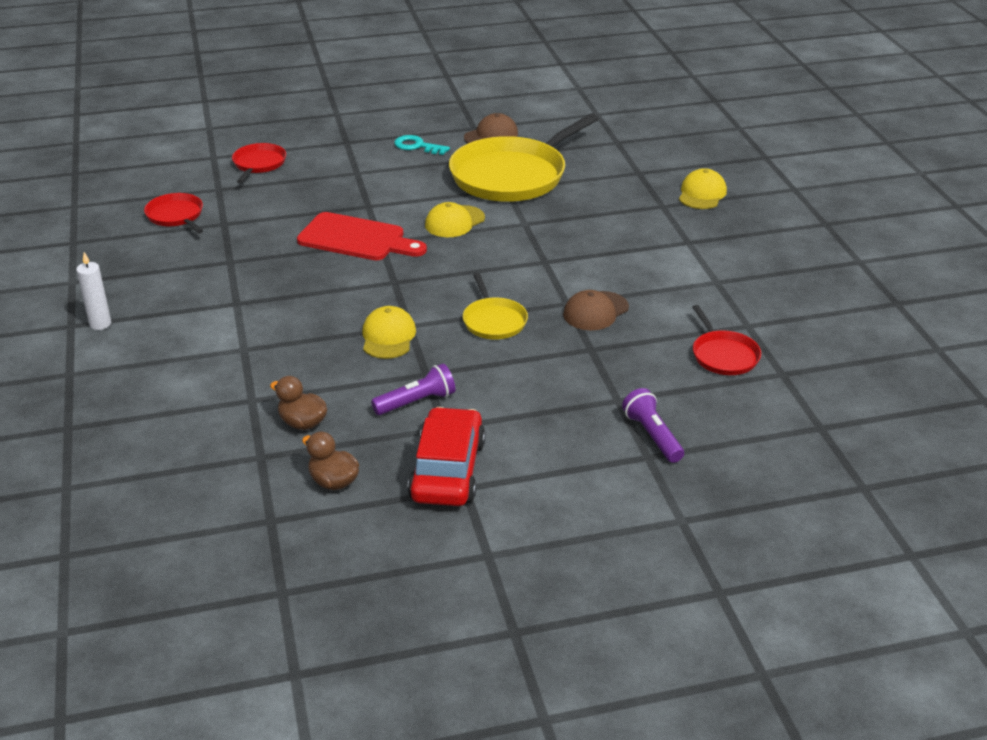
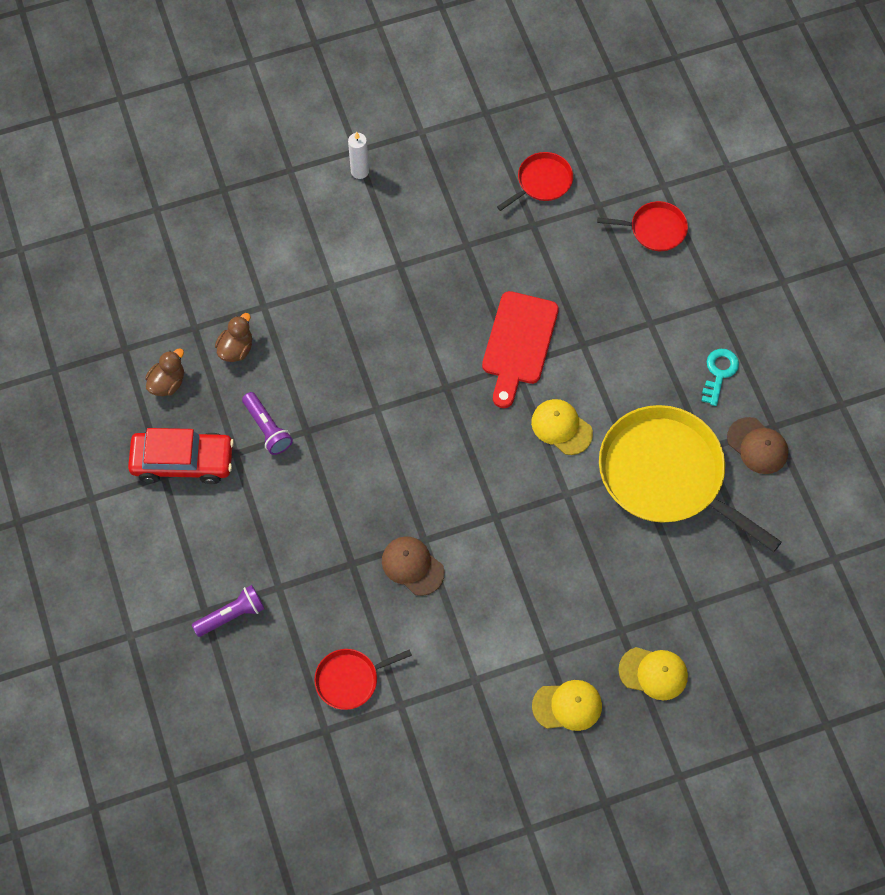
camera: 85 degrees right, 30 degrees up
yellow cap [362,306,416,359] -> yellow cap moved to [532,680,602,731]
yellow pan [463,273,528,339] -> none

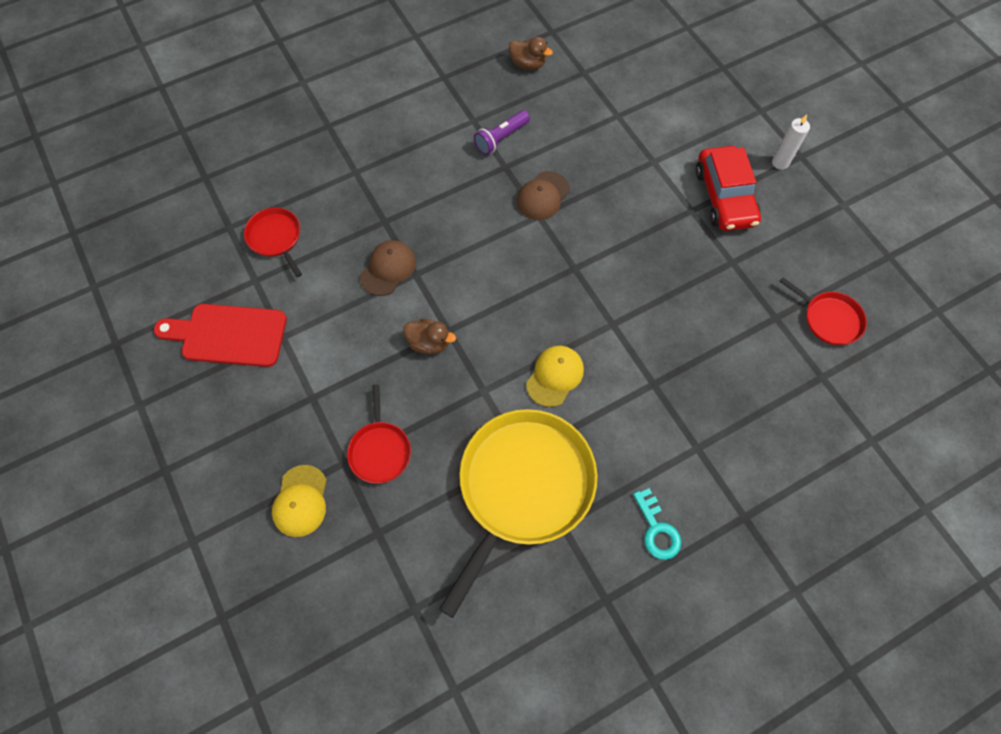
camera: 80 degrees right, 0 degrees up
red car [128,428,234,484] -> red car moved to [696,146,761,231]
purple flashlight [192,585,264,637] -> none
brown duck [215,313,252,362] -> brown duck moved to [403,319,456,354]
red cutting board [482,291,559,408] -> red cutting board moved to [154,304,287,367]
yellow cap [532,680,602,731] -> none
red pan [597,201,688,251] -> red pan moved to [347,384,411,484]
turquoise key [702,349,739,406] -> turquoise key turned 60 degrees clockwise [633,488,682,560]
brown cap [727,417,788,474] -> brown cap moved to [517,171,570,220]

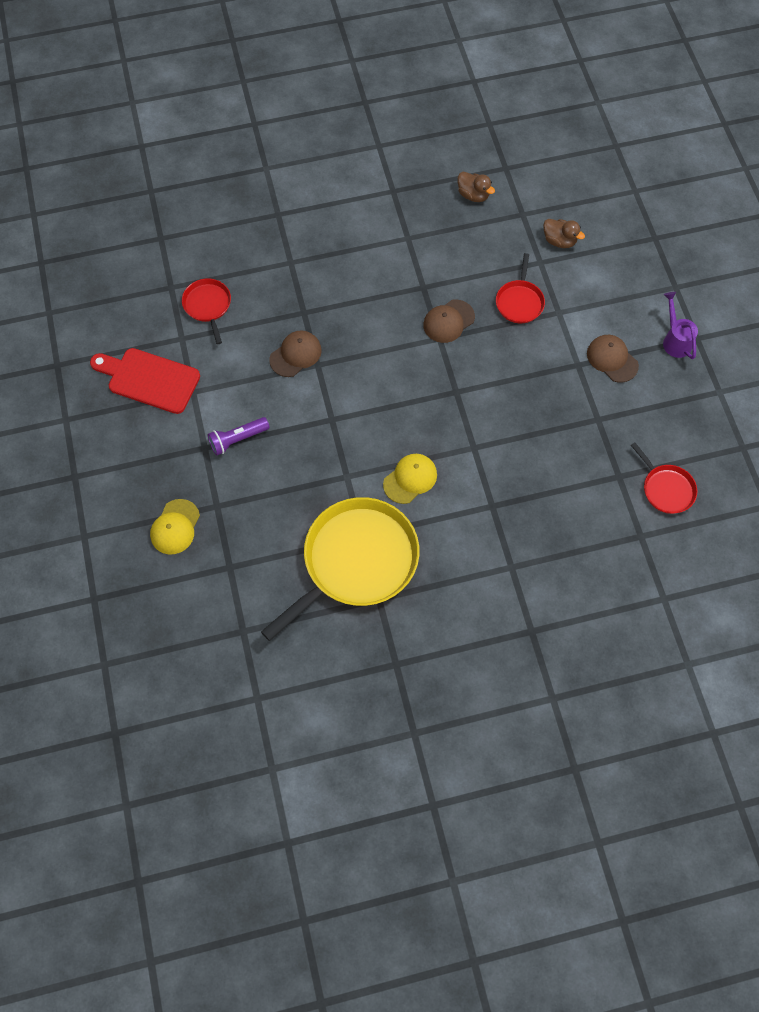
camera: 15 degrees right, 0 degrees up
red pan [347,384,411,484] -> red pan moved to [496,253,545,323]
brown duck [403,319,456,354] -> brown duck moved to [543,219,585,248]
purple flashlight [474,110,530,155] -> purple flashlight moved to [207,417,270,456]
turquoise key [633,488,682,560] -> none
red car [696,146,761,231] -> brown cap [587,335,639,382]
white candle [772,114,810,170] -> purple watering can [663,292,698,359]

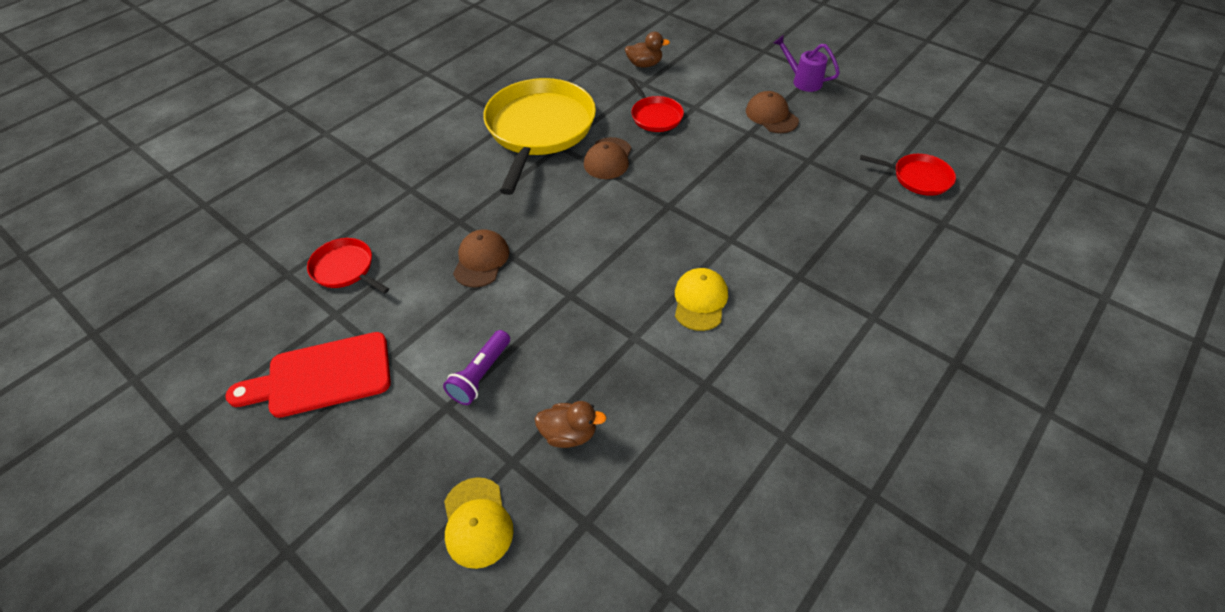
camera: 35 degrees left, 15 degrees down
yellow pan [261,497,419,641] -> yellow pan moved to [483,78,596,195]
brown duck [458,171,495,202] -> brown duck moved to [535,401,607,448]
brown cap [587,335,639,382] -> brown cap turned 45 degrees clockwise [746,91,799,133]

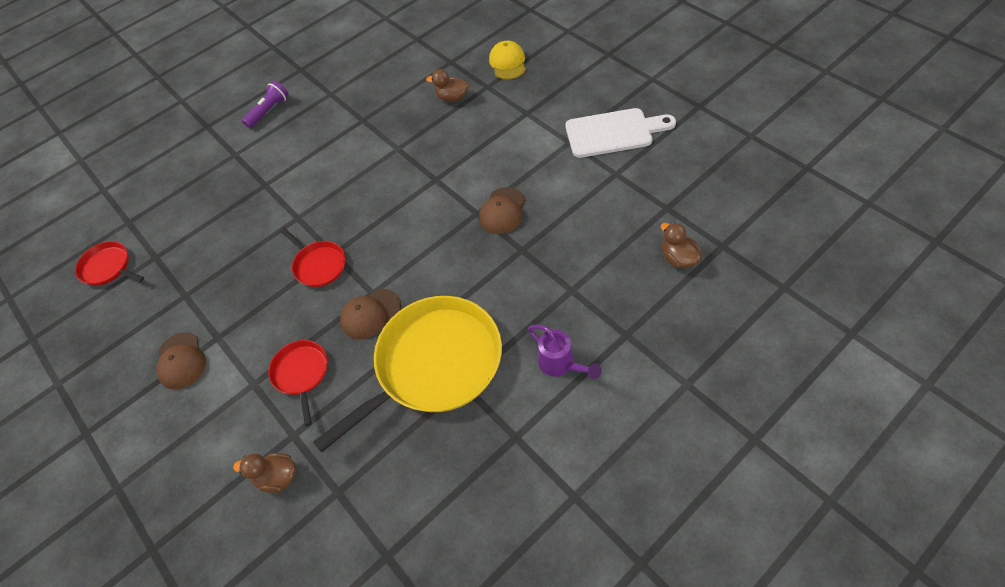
camera: 165 degrees left, 5 degrees up
red cutting board [225,332,391,418] -> white cutting board [566,108,676,158]
red pan [307,238,389,294] -> red pan moved to [281,228,345,287]
purple flashlight [443,330,510,405] -> purple flashlight moved to [242,81,289,128]
yellow pan [483,78,596,195] -> yellow pan turned 150 degrees counterclockwise [313,296,502,453]
brown cap [584,137,632,179] -> brown cap turned 150 degrees counterclockwise [340,289,401,339]
yellow cap [675,268,728,331] -> none
purple watering can [774,35,840,92] -> purple watering can moved to [528,325,601,380]
none -> brown duck [661,223,701,268]

